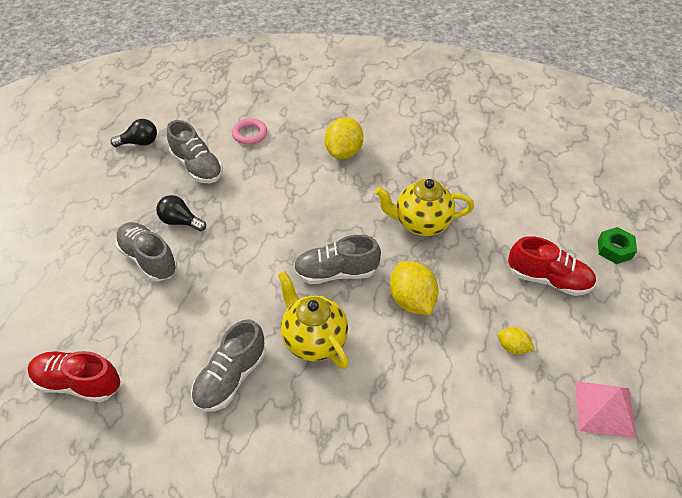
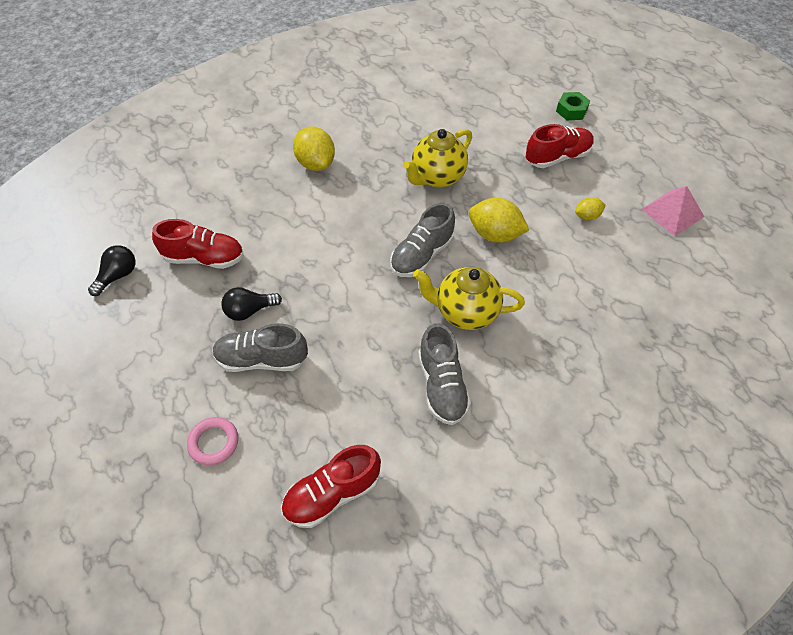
camera: 45 degrees left, 5 degrees up
grey shoe [167,120,223,183] -> red shoe [152,219,244,269]
pink ring [232,118,267,145] -> pink ring moved to [187,417,238,465]

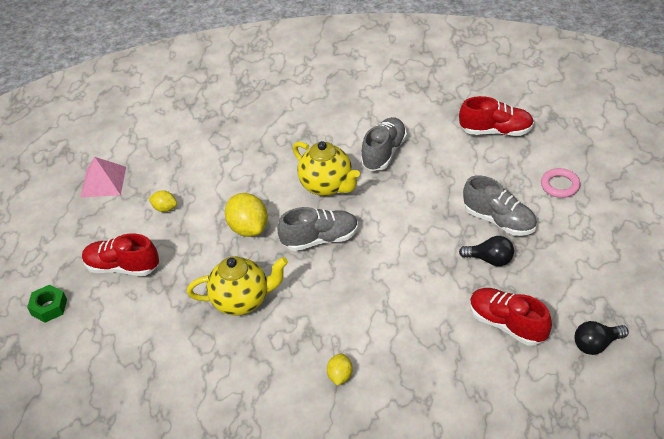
camera: 140 degrees left, 10 degrees down
yellow lemon [293,126,335,171] -> yellow lemon [327,353,353,386], size x0.55

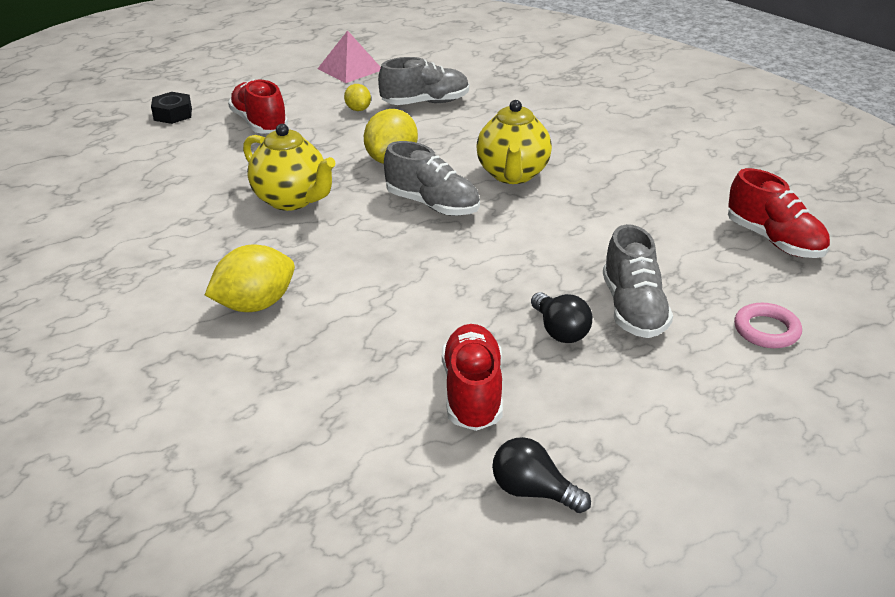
camera: 45 degrees right, 10 degrees down
green nut [27,285,67,323] -> black nut [151,92,192,124]
yellow lemon [327,353,353,386] -> yellow lemon [205,245,295,312], size x1.83
grey shoe [361,117,407,171] -> grey shoe moved to [378,57,469,105]

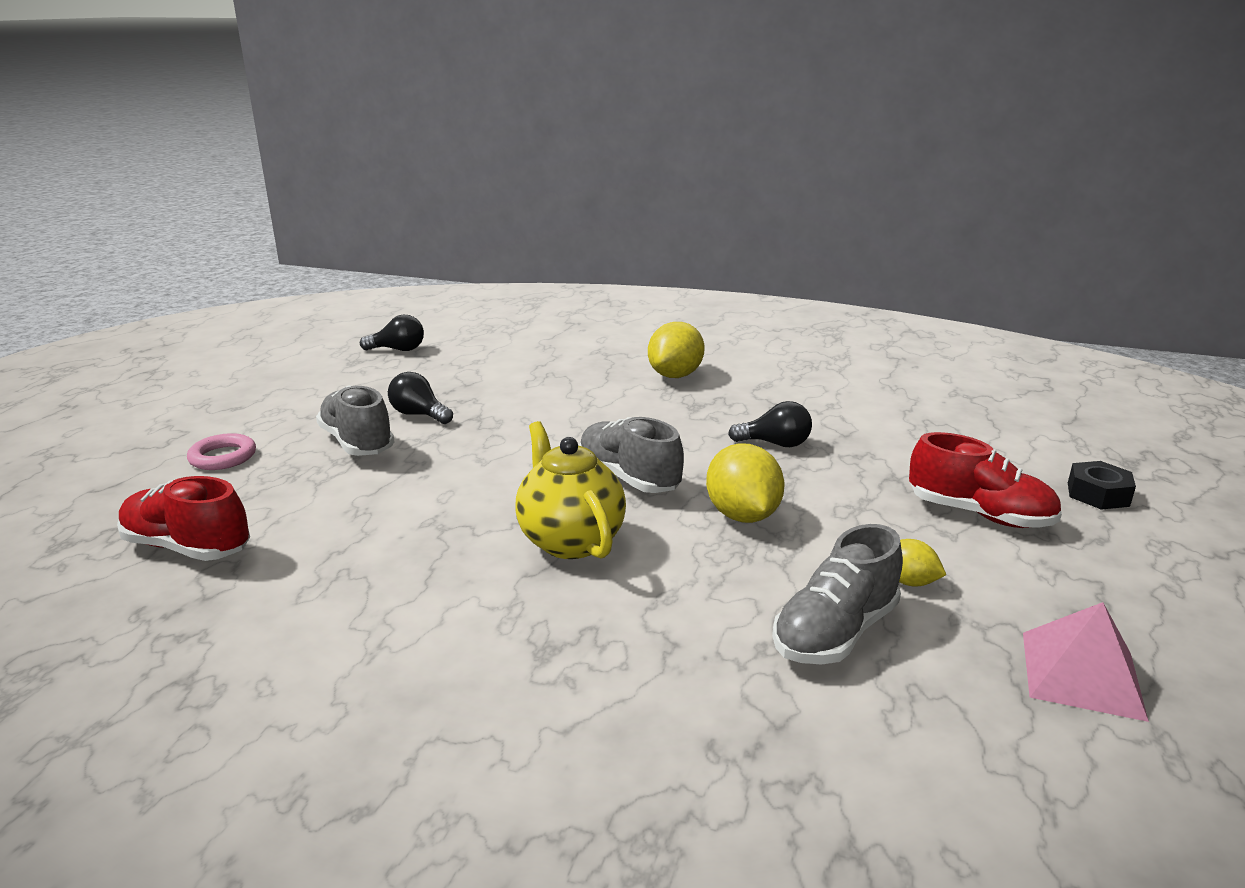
camera: 150 degrees right, 10 degrees down
yellow teapot [243,124,336,211] -> black light bulb [728,401,812,447]
grey shoe [384,141,480,216] -> grey shoe turned 45 degrees clockwise [579,417,684,493]
red shoe [442,324,503,431] -> none

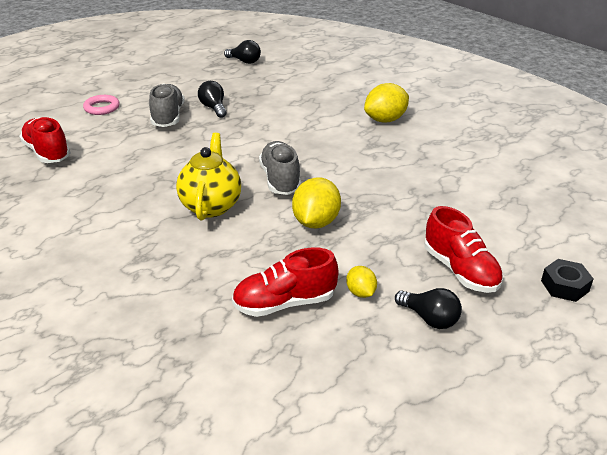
camera: 30 degrees right, 10 degrees up
black light bulb [728,401,812,447] -> black light bulb moved to [395,288,462,329]
grey shoe [772,524,903,665] -> red shoe [232,248,338,317]
pink pyramid [1023,602,1149,722] -> none

